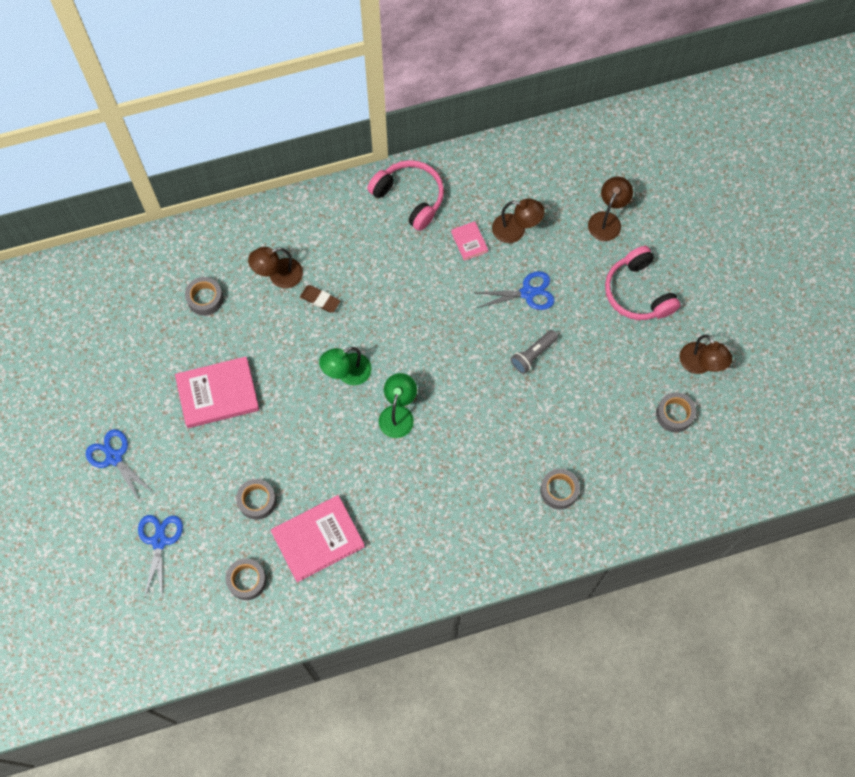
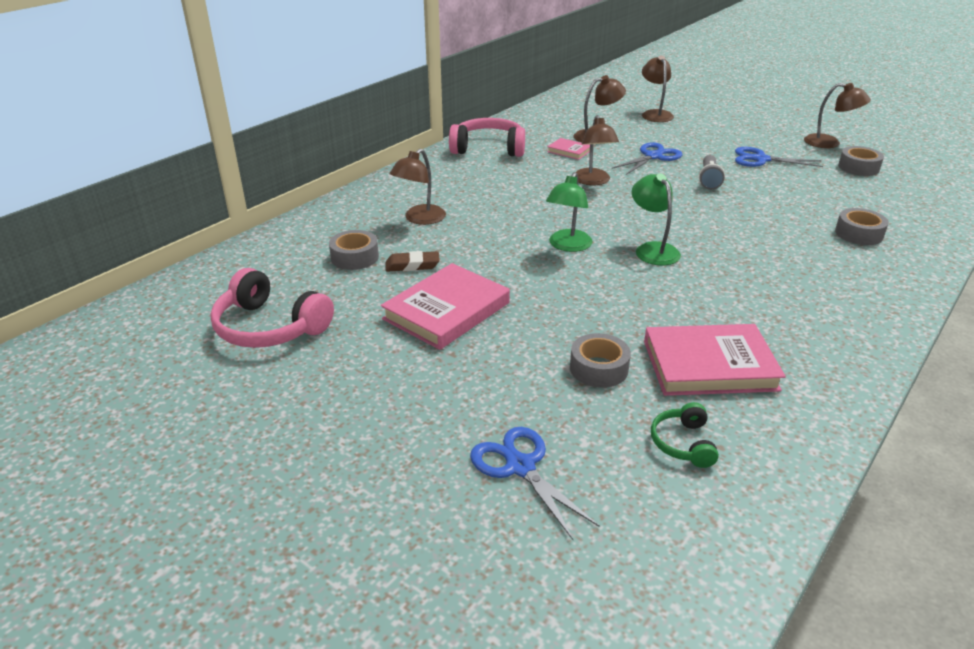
camera: 35 degrees left, 35 degrees down
blue scissors [86,429,153,505] -> blue scissors moved to [735,147,823,167]
grey tape [226,559,267,600] -> green headphones [651,402,719,468]
pink book [270,495,365,582] -> pink book turned 60 degrees clockwise [644,324,786,396]
brown eraser [300,285,341,313] -> brown eraser moved to [385,251,440,272]
pink headphones [605,246,681,320] -> pink headphones moved to [210,268,334,348]
none -> brown lamp [576,115,619,185]

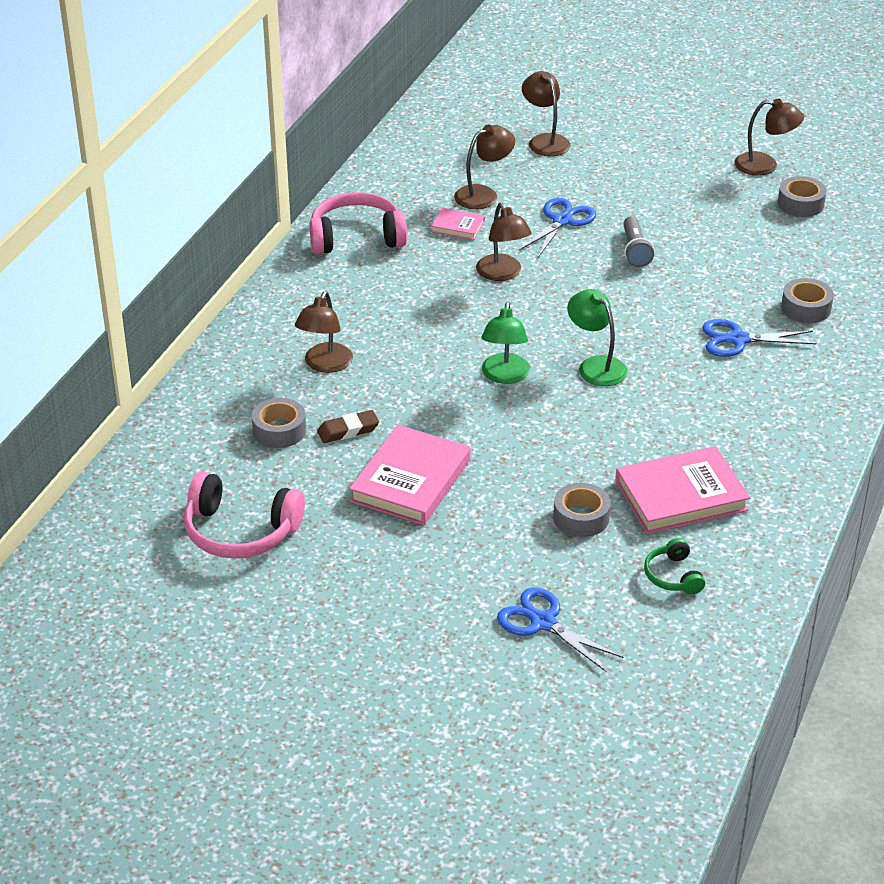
camera: 15 degrees left, 5 degrees up
blue scissors [735,147,823,167] -> blue scissors moved to [702,319,817,357]

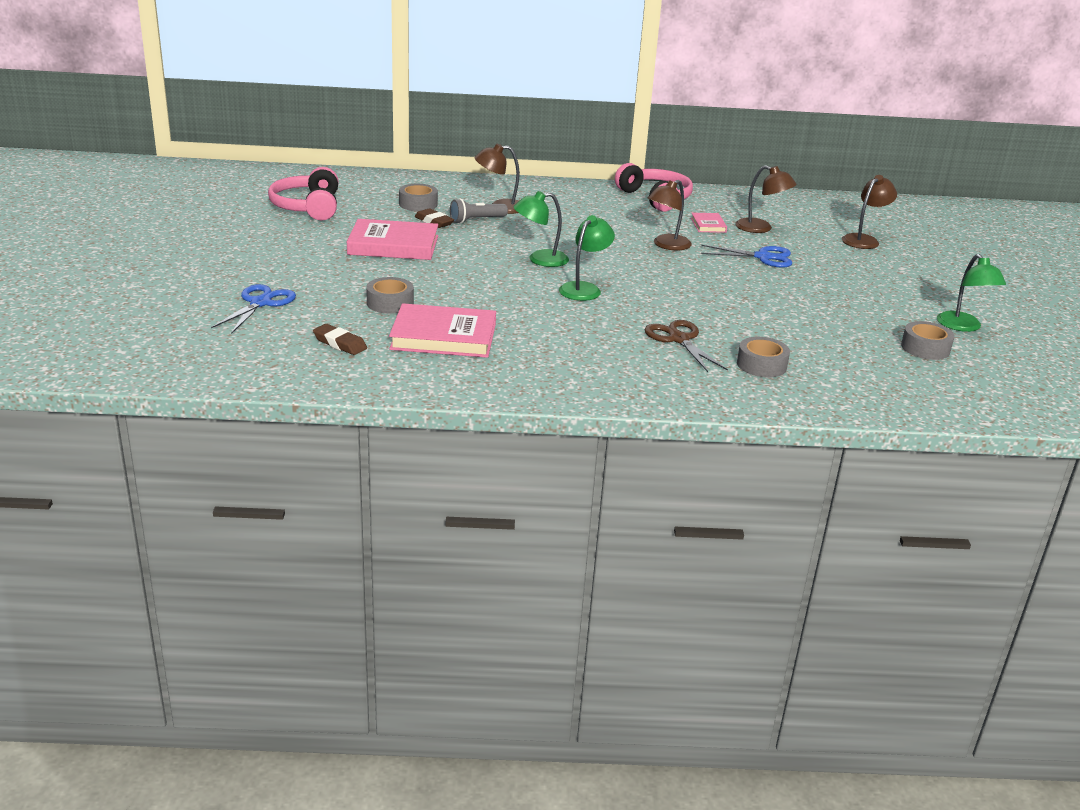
camera: 65 degrees right, 10 degrees down
pink book [615,446,750,534] -> pink book turned 45 degrees counterclockwise [389,303,496,358]
grey flashlight [623,216,654,267] -> grey flashlight moved to [450,198,508,224]
green headphones [644,538,705,594] -> brown eraser [313,324,367,355]
blue scissors [702,319,817,357] -> brown scissors [644,320,728,372]
brown lamp [735,98,804,176] -> green lamp [937,254,1006,332]

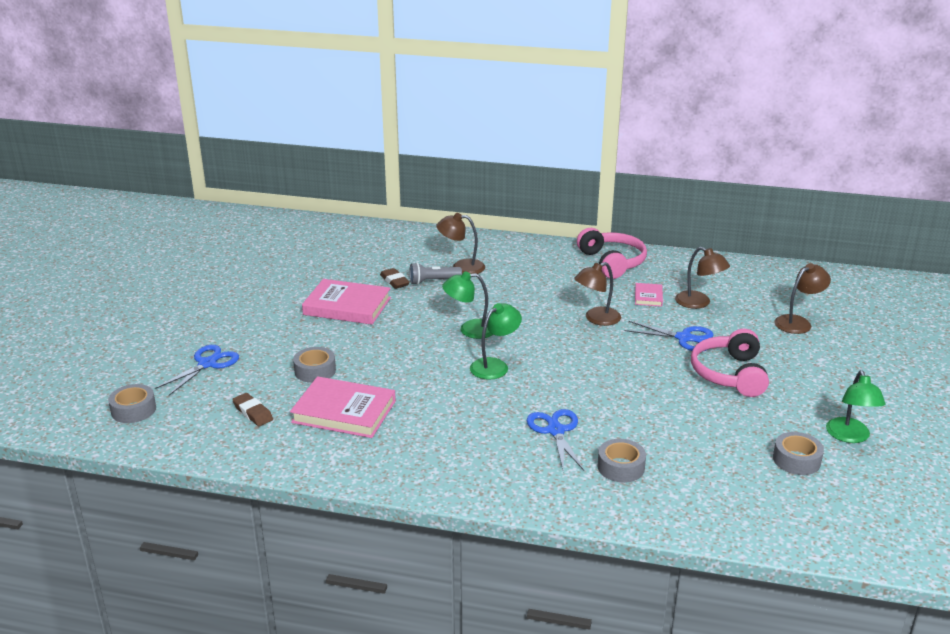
camera: 15 degrees right, 0 degrees up
pink headphones [268,167,339,221] -> pink headphones moved to [691,329,769,397]
grey tape [399,184,438,211] -> grey tape moved to [108,384,156,423]
brown scissors [644,320,728,372] -> blue scissors [527,409,584,470]

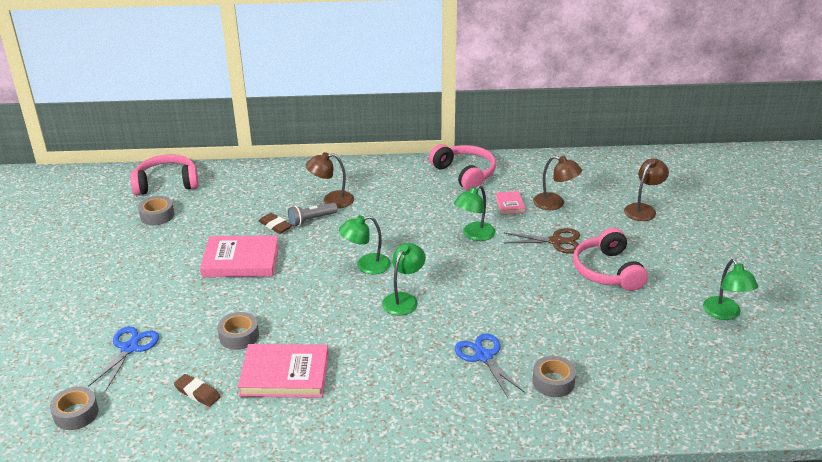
camera: 15 degrees left, 5 degrees up
brown lamp [574,262,621,326] -> green lamp [454,185,495,241]
blue scissors [625,321,714,352] -> brown scissors [504,228,580,254]
grey tape [773,432,824,475] -> grey tape moved to [138,196,174,225]
none -> pink headphones [130,154,199,195]

